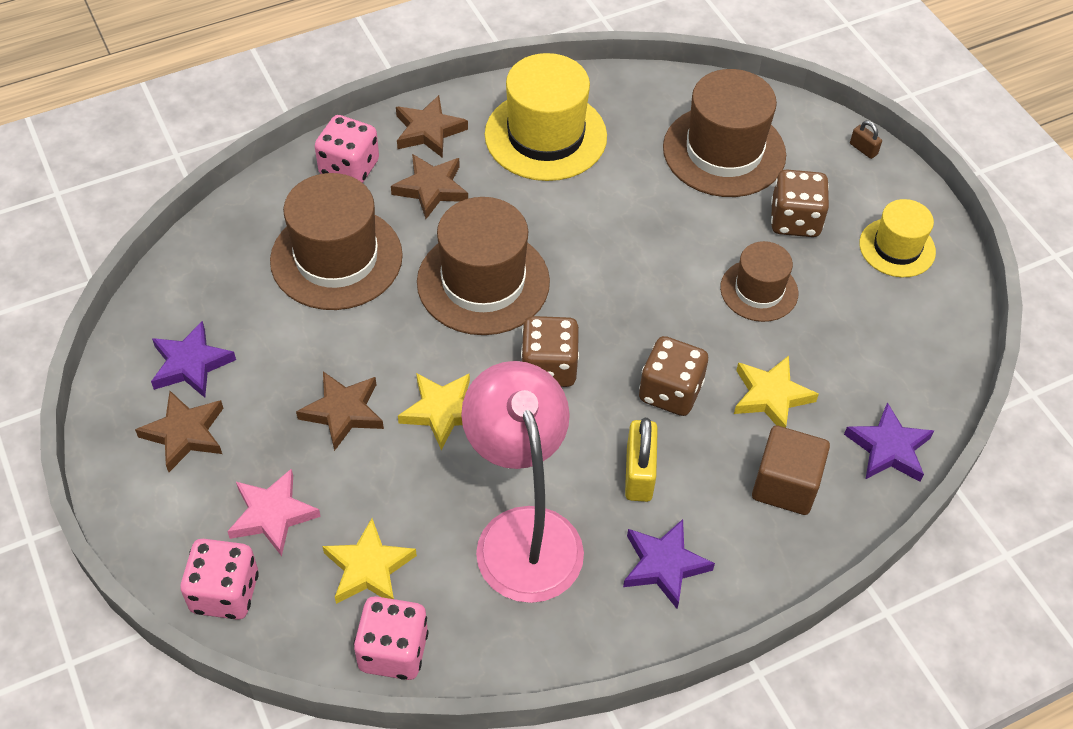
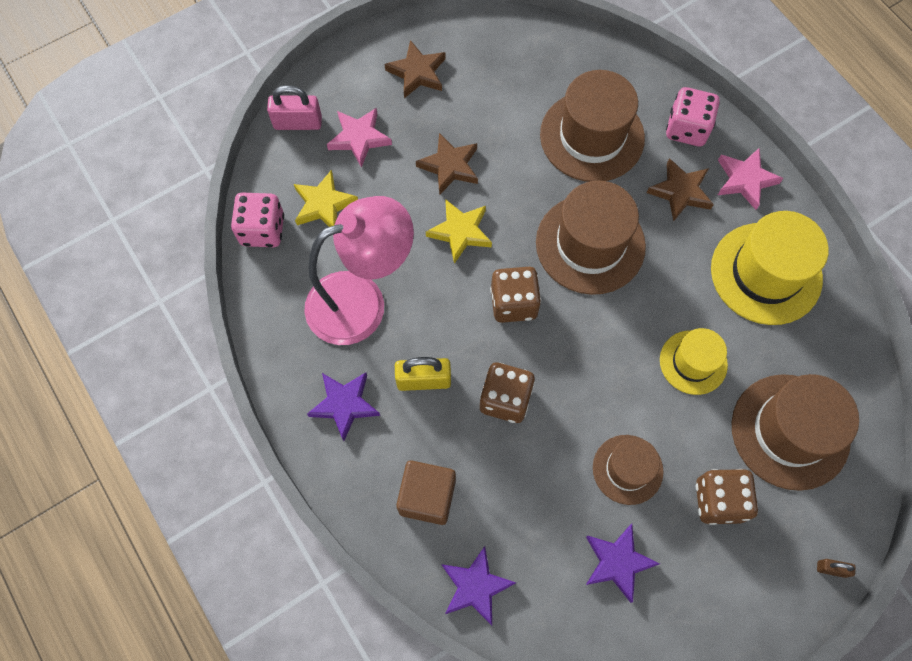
camera: 85 degrees right, 15 degrees up
purple star [151,321,236,398] -> purple star moved to [586,524,660,603]
pink dice [180,539,259,620] -> pink padlock [267,85,322,130]
brown star [396,95,468,158] -> pink star [718,148,783,210]
yellow star [734,356,819,428] -> none
brown padlock [850,121,882,159] -> brown padlock turned 60 degrees clockwise [817,559,856,578]
yellow hat [859,199,936,277] -> yellow hat moved to [660,328,728,395]

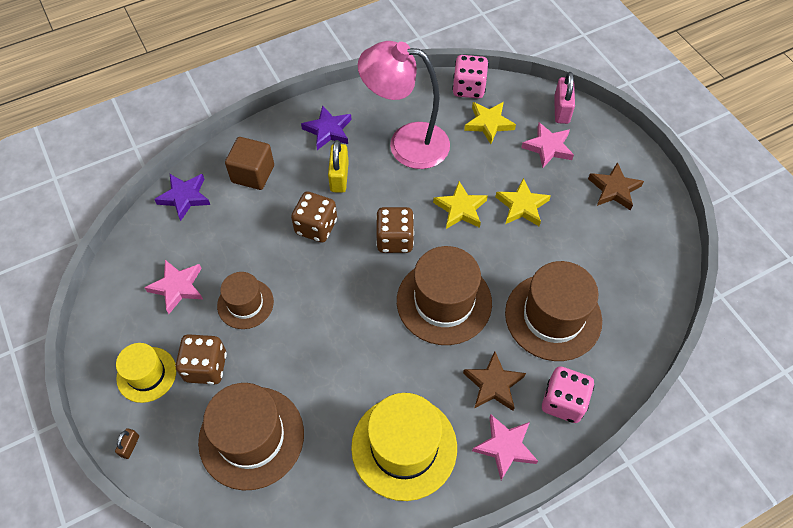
camera: 95 degrees right, 10 degrees down
pink lamp [304,196,414,345] -> pink lamp turned 120 degrees clockwise [358,41,450,169]
brown star [416,133,478,195] -> yellow star [495,178,551,226]
purple star [586,524,660,603] -> pink star [144,260,203,314]
yellow hat [660,328,728,395] -> yellow hat moved to [116,343,176,403]

